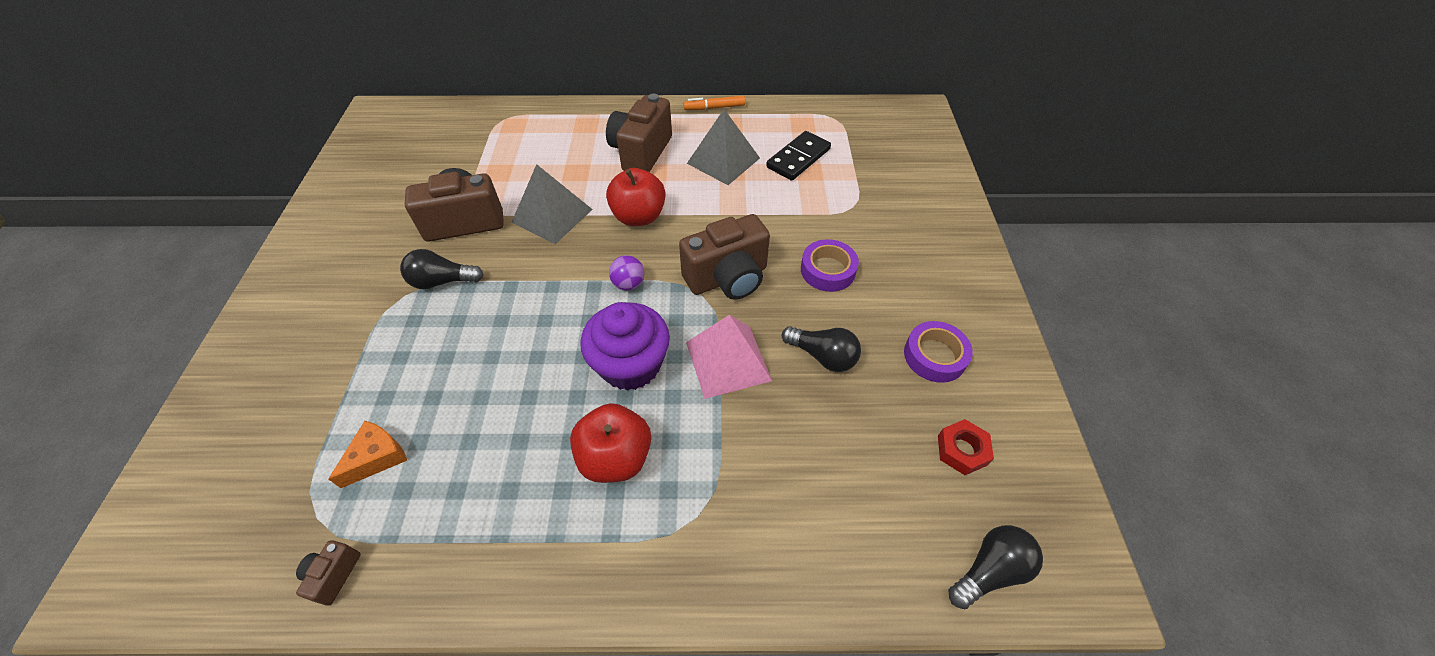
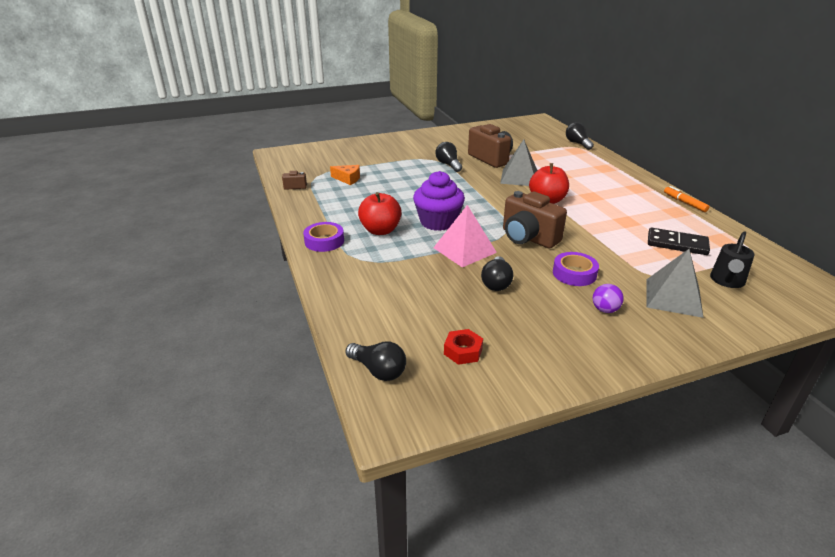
camera: 70 degrees right, 20 degrees down
brown camera [606,94,672,172] -> none
purple ball [609,255,644,290] -> purple ball moved to [593,284,624,313]
grey pyramid [687,109,760,185] -> grey pyramid moved to [646,249,703,318]
purple tape [904,321,973,383] -> purple tape moved to [303,222,344,252]
none -> black light bulb [566,122,594,150]
none -> black watering can [710,231,755,288]

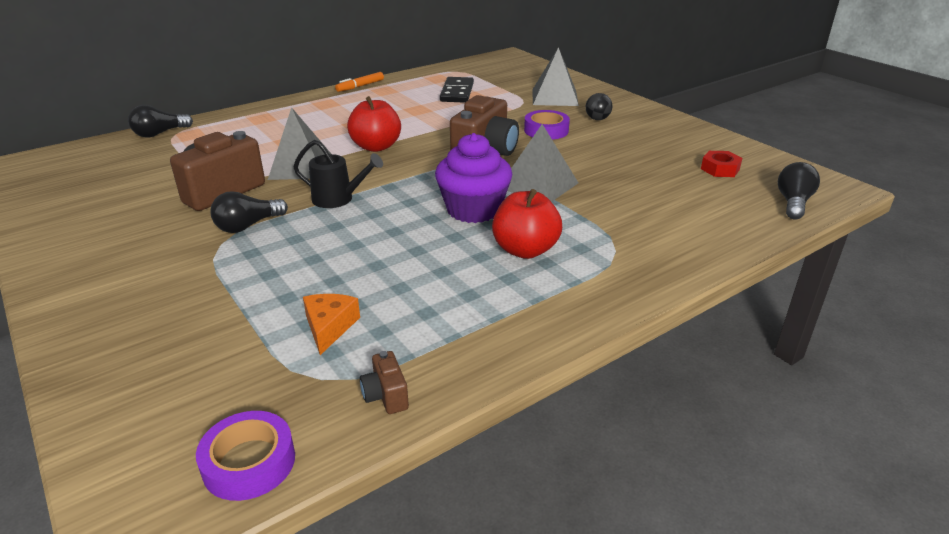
camera: 105 degrees left, 0 degrees up
purple tape [303,222,344,252] -> purple tape moved to [196,411,295,501]
pink pyramid [433,205,497,267] -> grey pyramid [507,124,578,202]
black light bulb [481,256,513,291] -> none
purple ball [593,284,624,313] -> black ball [585,93,612,120]
black watering can [710,231,755,288] -> black watering can moved to [293,140,383,208]

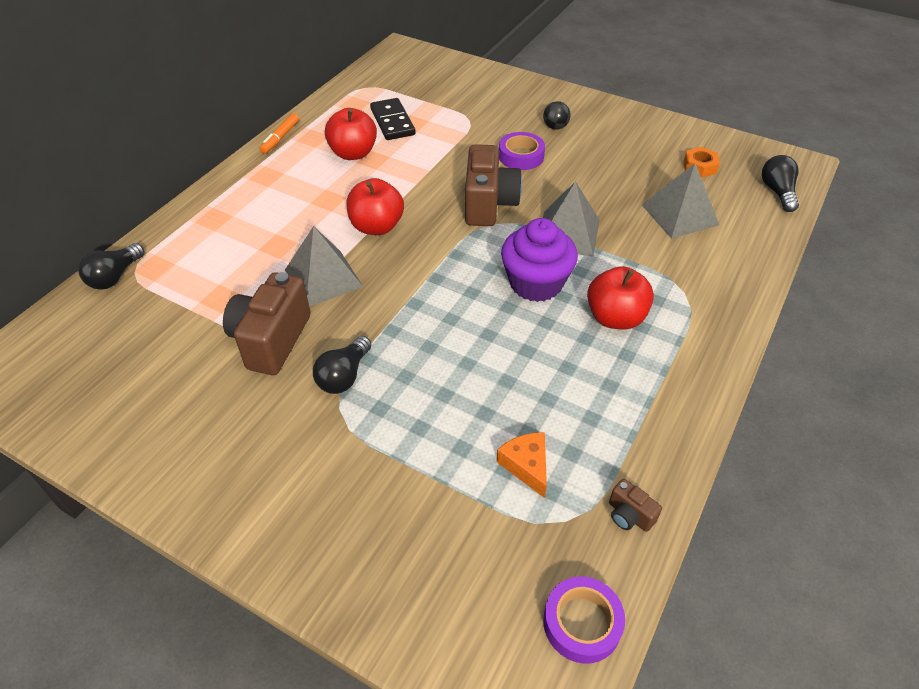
camera: 25 degrees left, 15 degrees up
black watering can [293,140,383,208] -> none
grey pyramid [532,47,579,106] -> grey pyramid moved to [642,163,719,239]
red nut [701,151,742,177] -> orange nut [684,147,720,178]
none -> red apple [325,108,377,160]

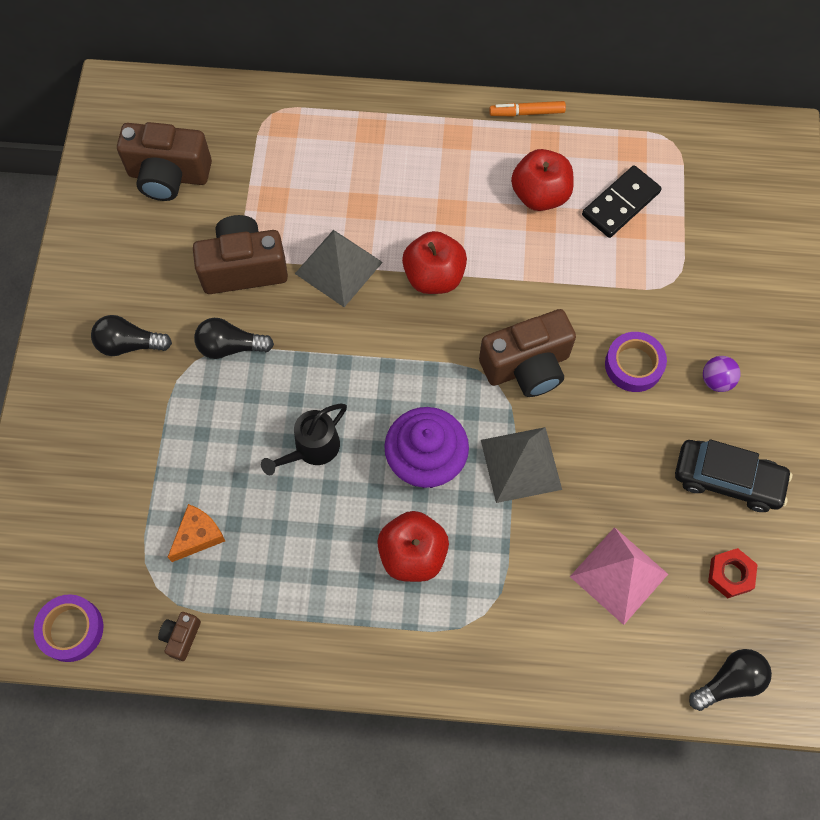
camera: 65 degrees right, 20 degrees up
black light bulb [78,243,145,290] -> black light bulb moved to [91,315,172,356]
black ball [543,101,571,130] -> purple ball [703,356,741,392]
grey pyramid [642,163,719,239] -> pink pyramid [570,527,668,625]
orange nut [684,147,720,178] -> red nut [708,548,758,598]
none -> brown camera [117,122,212,201]
none -> black watering can [261,403,347,475]
none -> black car [675,439,792,512]

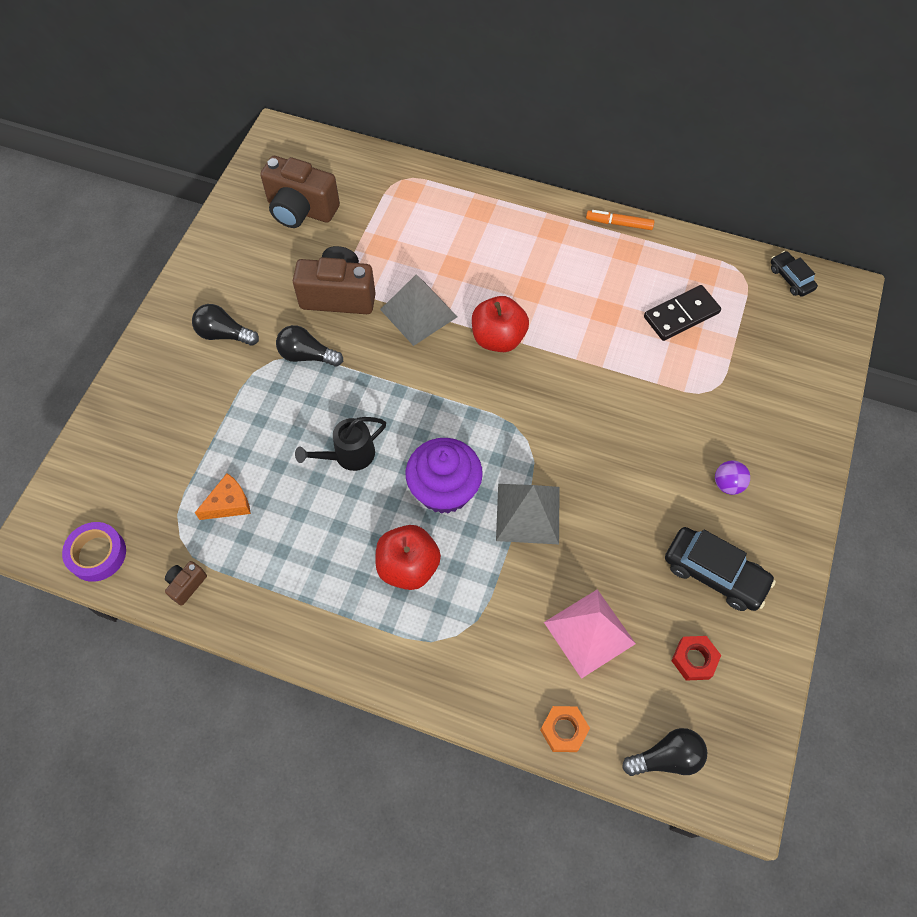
camera: 15 degrees right, 5 degrees down
brown camera [479,309,576,397] -> none
red apple [511,149,574,211] -> none
purple tape [605,332,667,392] -> none
none -> orange nut [540,706,590,752]
none -> black car [771,251,818,297]

